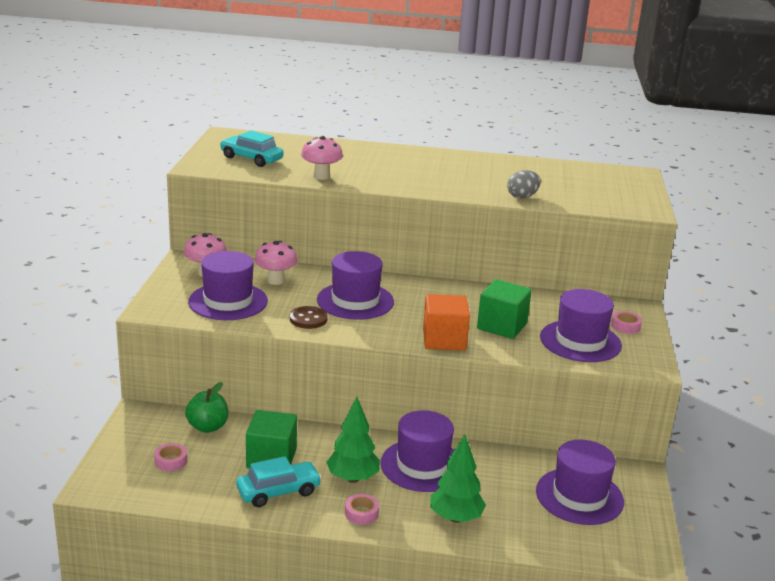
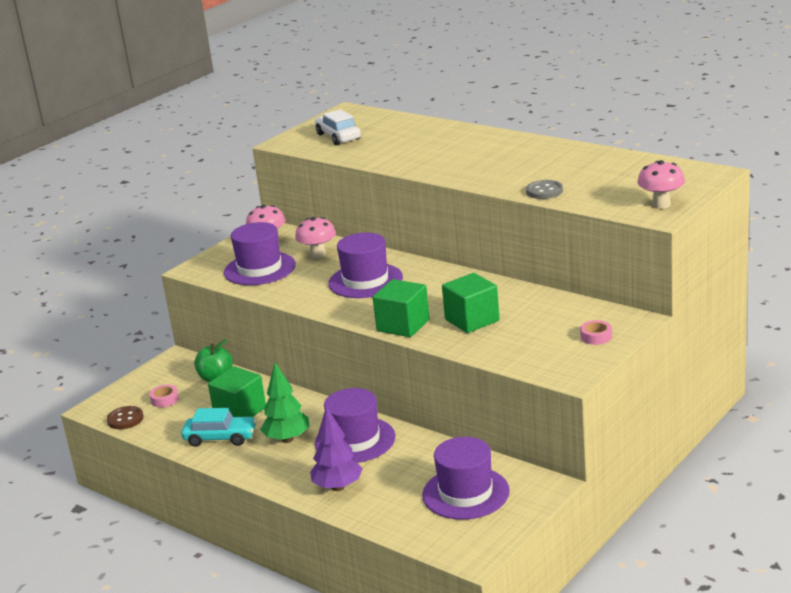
camera: 35 degrees right, 0 degrees up
turquoise car [220,130,283,167] -> white car [315,109,361,145]
brown button [290,306,328,329] -> brown button moved to [107,406,144,429]
pink mushroom [301,136,343,180] -> pink mushroom moved to [637,160,685,209]
pink tape [345,494,379,525] -> none
orange cube [423,294,470,351] -> green cube [373,279,430,337]
green tree [430,434,486,523] -> purple tree [310,406,363,491]
grey egg [507,170,541,199] -> grey button [526,180,563,199]
purple hat [540,289,622,362] -> none

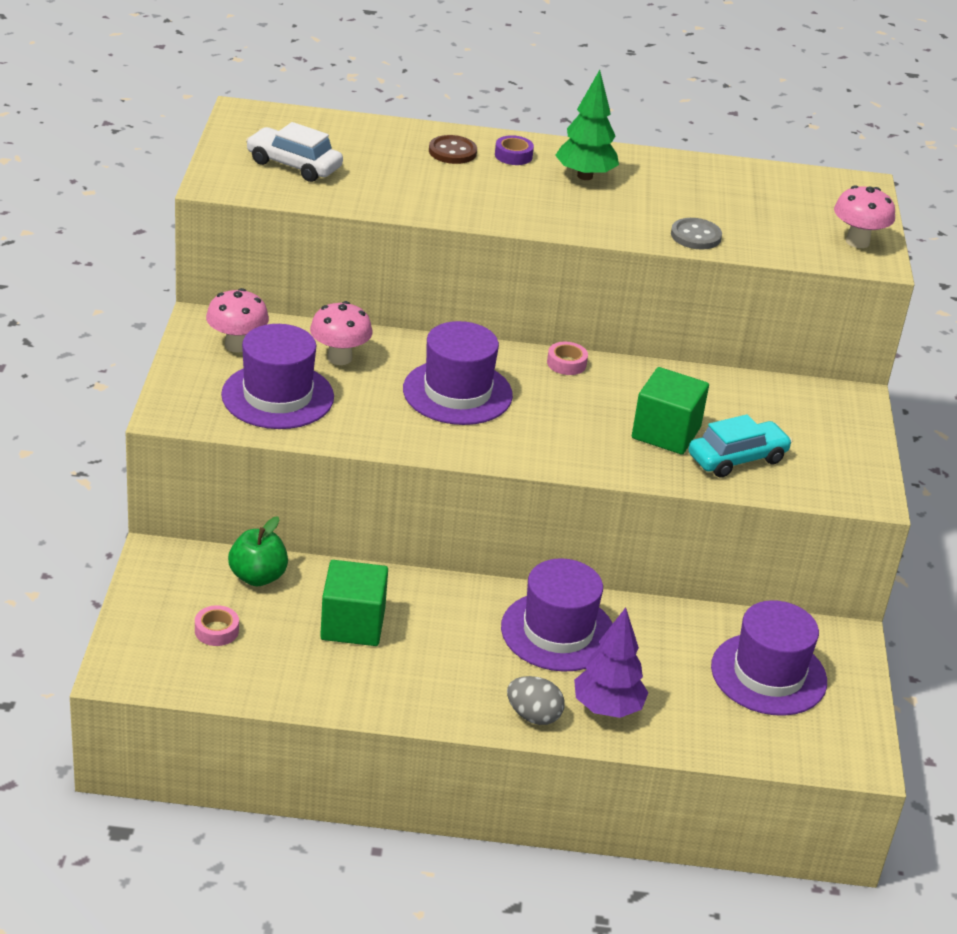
camera: 40 degrees left, 10 degrees up
brown button [107,406,144,429] -> brown button moved to [429,135,477,164]
turquoise car [181,408,257,447] -> turquoise car moved to [689,414,792,478]
green tree [260,362,310,443] -> green tree moved to [555,70,619,180]
green cube [373,279,430,337] -> none
pink tape [580,320,612,345] -> pink tape moved to [547,342,588,375]
none -> purple tape [495,135,534,165]
none -> grey egg [507,676,565,725]

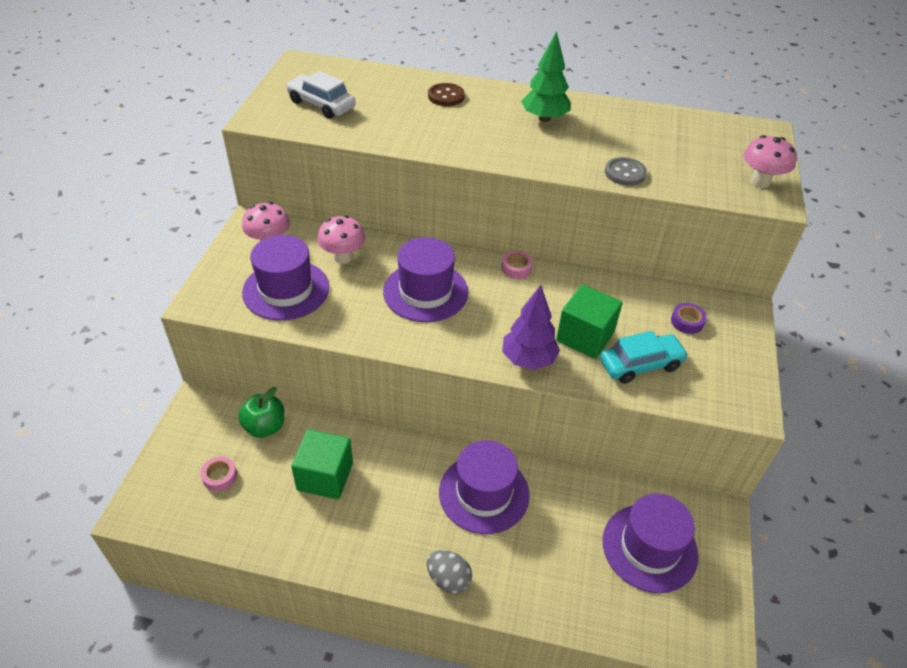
camera: 10 degrees right, 10 degrees up
purple tape [495,135,534,165] -> purple tape moved to [671,303,707,334]
purple tree [574,607,648,718] -> purple tree moved to [502,285,560,370]

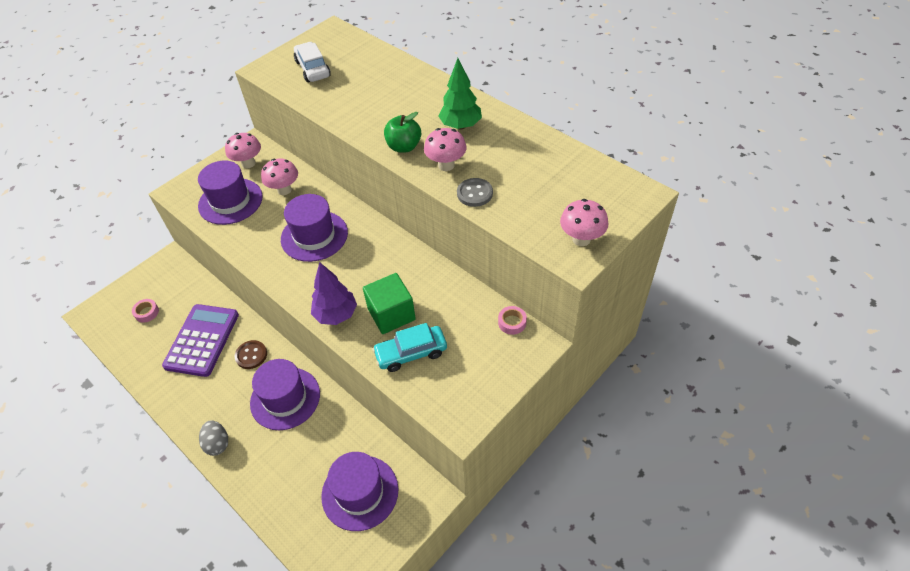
camera: 35 degrees right, 5 degrees up
green apple [238,387,284,438] -> green apple moved to [384,112,421,153]
green cube [291,429,353,499] -> purple calculator [162,304,239,377]
brown button [428,83,465,106] -> brown button moved to [235,340,267,369]
pink tape [501,251,533,279] -> pink tape moved to [498,306,527,335]
turquoise car [600,331,688,384] -> turquoise car turned 150 degrees clockwise [372,323,447,372]
purple tape [671,303,707,334] -> none
none -> pink mushroom [424,128,467,171]

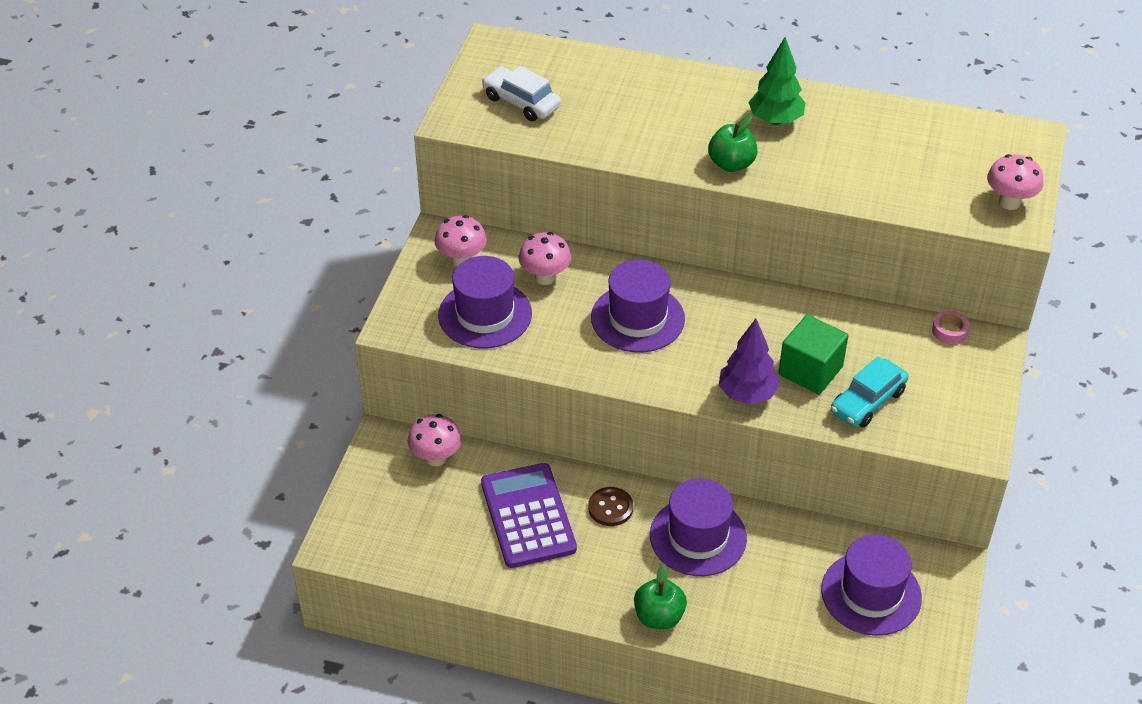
camera: 30 degrees left, 5 degrees down
pink tape [132,299,159,323] -> none
grey egg [199,421,228,456] -> green apple [634,565,687,629]
pink mushroom [424,128,467,171] -> pink mushroom moved to [408,414,461,466]
grey button [457,178,493,207] -> none

